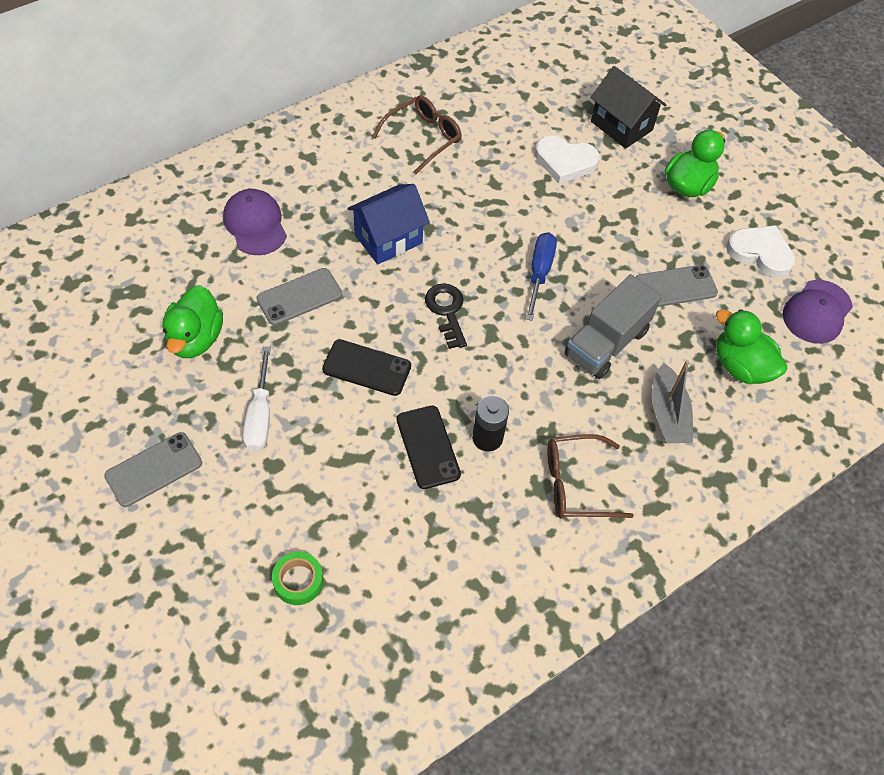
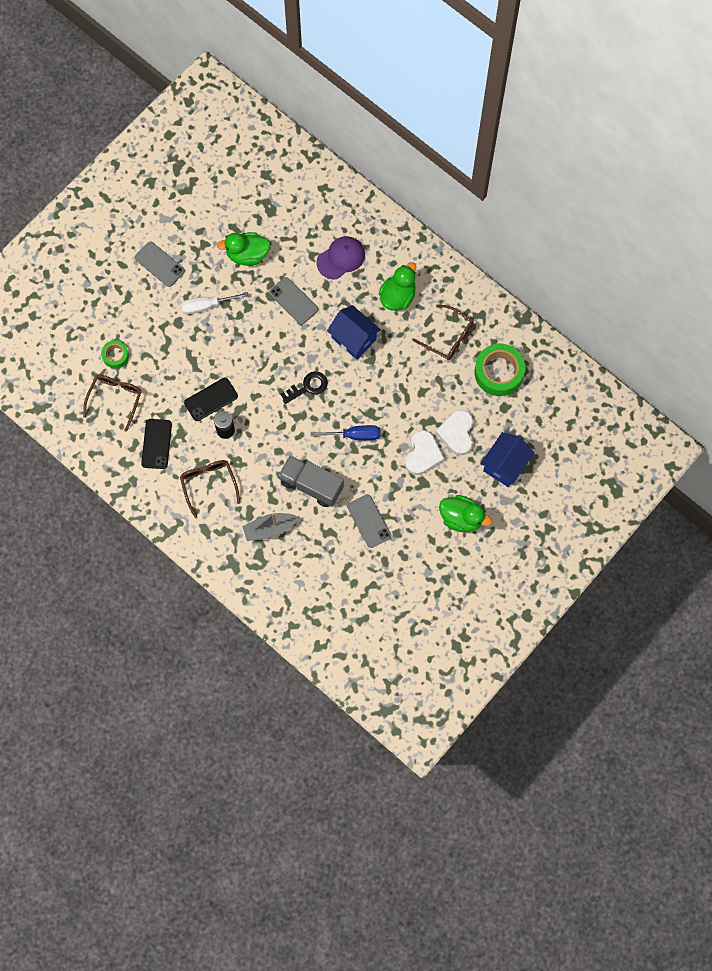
camera: 80 degrees right, 15 degrees up
black phone [322,339,411,396] -> black phone moved to [141,419,172,469]
black house [590,66,666,149] -> blue house [480,432,534,487]
green duck [716,309,787,384] -> green duck moved to [379,262,416,311]
white heart [726,225,795,278] -> white heart moved to [405,430,445,475]
purple cap [783,280,853,344] -> none
none -> brown glasses [83,375,142,432]
none -> green tape [475,344,526,396]

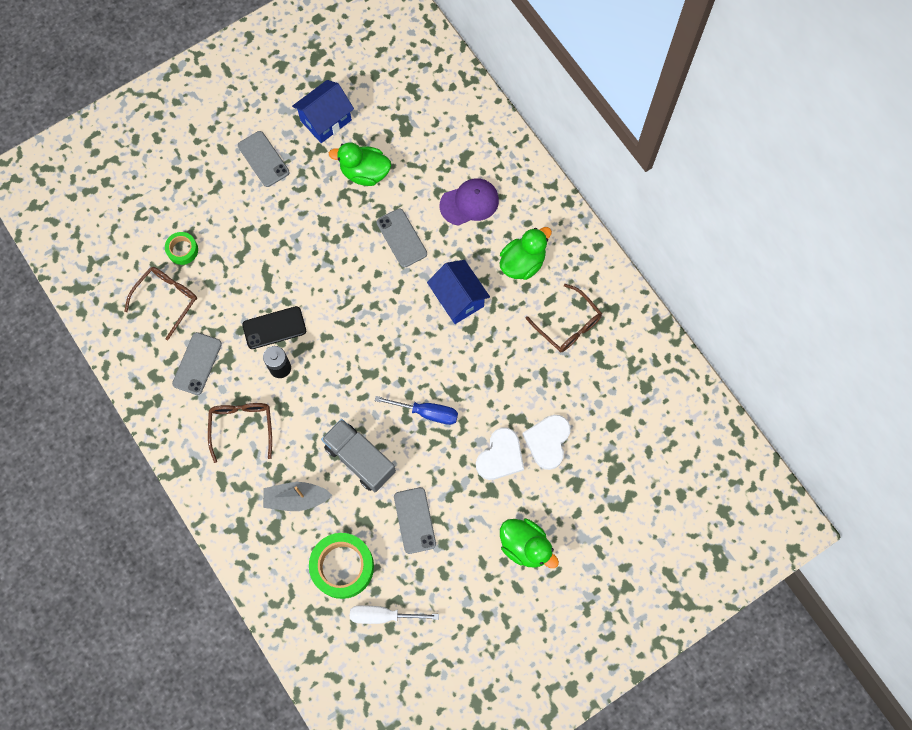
camera: 15 degrees right, 0 degrees up
black phone [141,419,172,469] -> grey phone [172,332,222,395]
white screwdriver [181,292,249,314] -> white screwdriver moved to [350,605,439,624]
black key [280,371,328,404] -> none
green tape [475,344,526,396] -> green tape moved to [309,533,374,599]
blue house [480,432,534,487] -> blue house moved to [292,80,354,143]

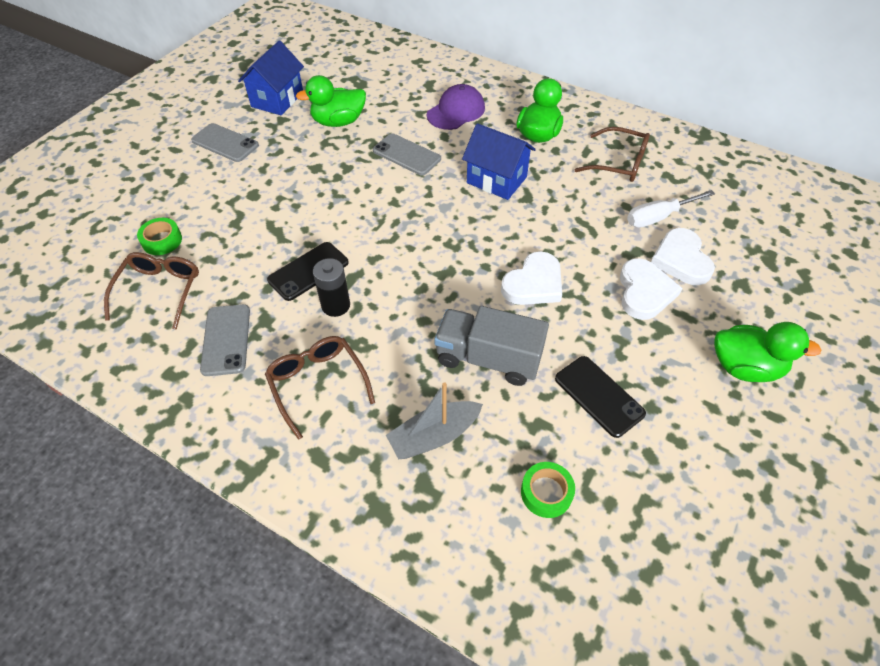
camera: 25 degrees left, 20 degrees down
green tape [309,533,374,599] -> green tape [521,462,575,518], size x0.53
white screwdriver [350,605,439,624] -> white screwdriver moved to [627,190,715,228]
blue screwdriver [375,396,458,425] -> white heart [501,251,562,305]
grey phone [394,487,436,554] -> black phone [555,356,646,438]

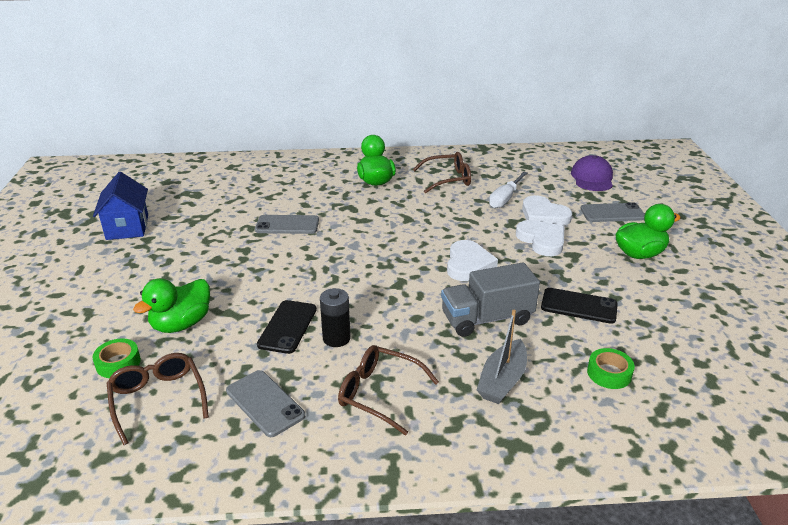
camera: 35 degrees left, 20 degrees down
grey phone [191,123,259,162] -> grey phone moved to [580,202,645,222]
green duck [296,75,366,127] -> green duck moved to [133,278,210,333]
purple cap [427,84,485,130] -> purple cap moved to [571,155,613,191]
blue house [462,123,536,200] -> none

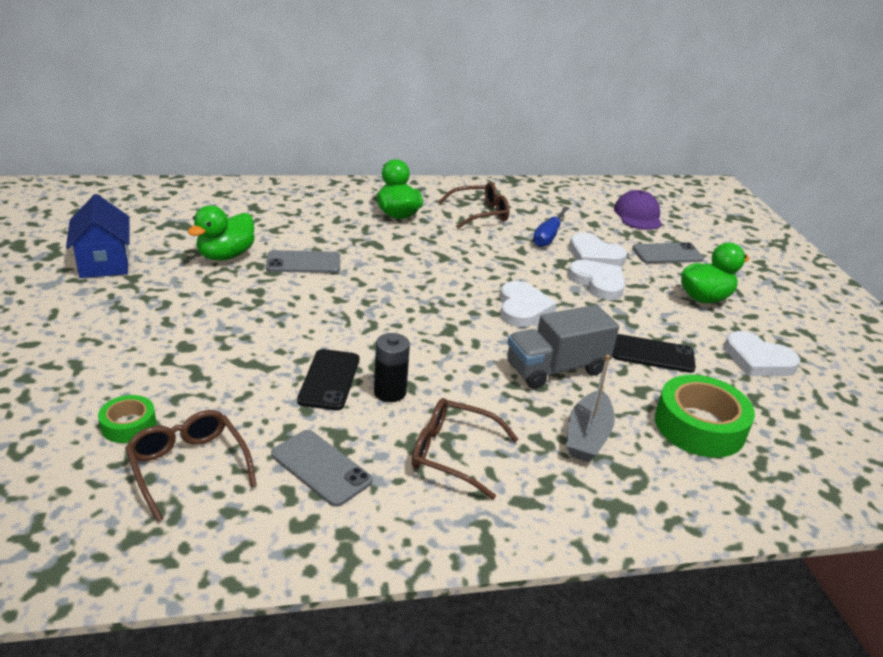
camera: 10 degrees left, 0 degrees up
green duck [133,278,210,333] -> green duck moved to [188,205,255,260]
white screwdriver [489,171,528,208] -> blue screwdriver [533,206,569,247]
green tape [587,348,635,389] -> green tape [655,375,755,458], size x1.87
none -> white heart [724,331,800,376]

